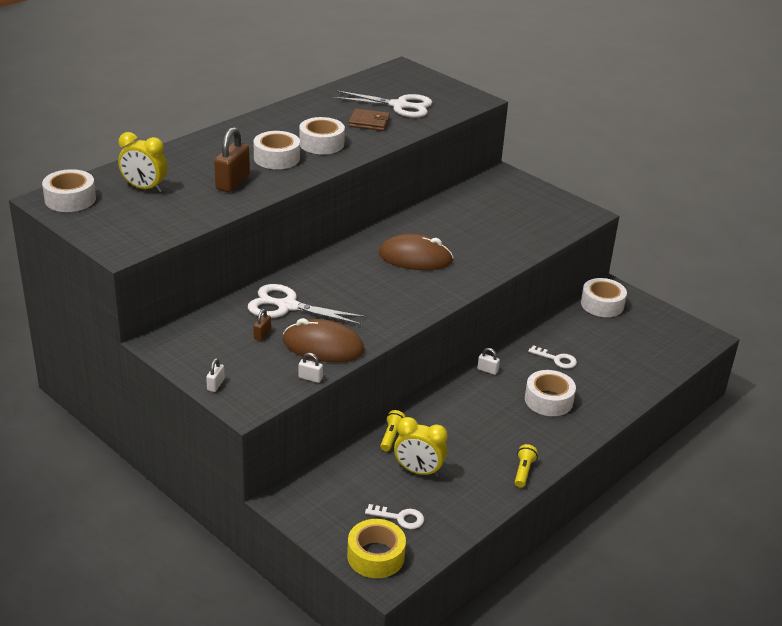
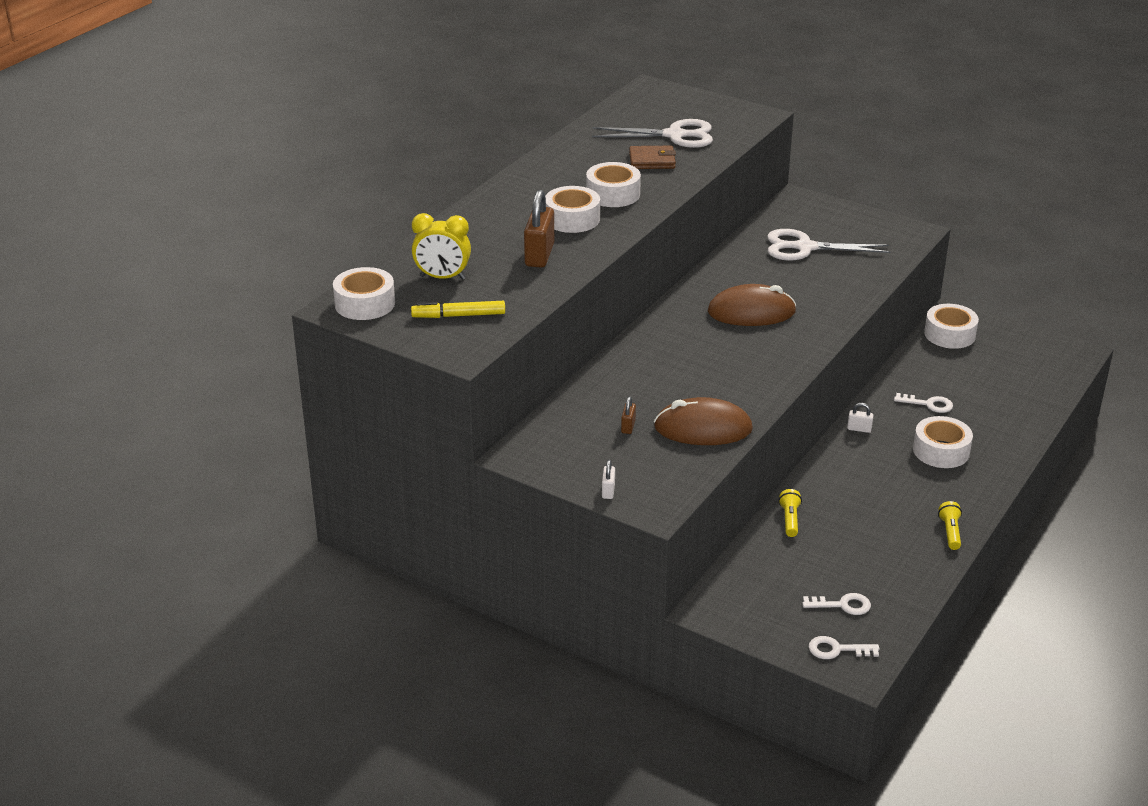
camera: 10 degrees left, 0 degrees up
white scissors [248,284,367,325] -> white scissors moved to [767,229,890,261]
white padlock [299,353,323,383] -> none
yellow tape [347,519,406,578] -> white key [809,636,880,659]
yellow clock [394,417,448,477] -> none
none -> yellow marker [411,301,505,318]

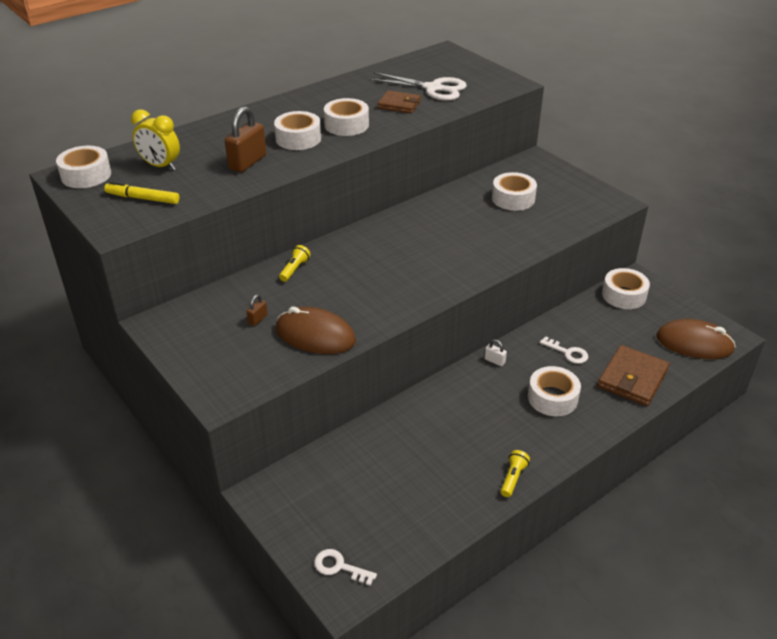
camera: 20 degrees right, 5 degrees up
white padlock [602,460,615,499] -> none
brown mouse [707,284,796,326] -> brown mouse moved to [656,319,736,359]
white scissors [767,229,890,261] -> white tape [492,172,537,211]
yellow flashlight [779,489,802,537] -> yellow flashlight moved to [279,245,311,282]
white key [802,593,871,615] -> none
none -> brown wallet [598,345,669,406]

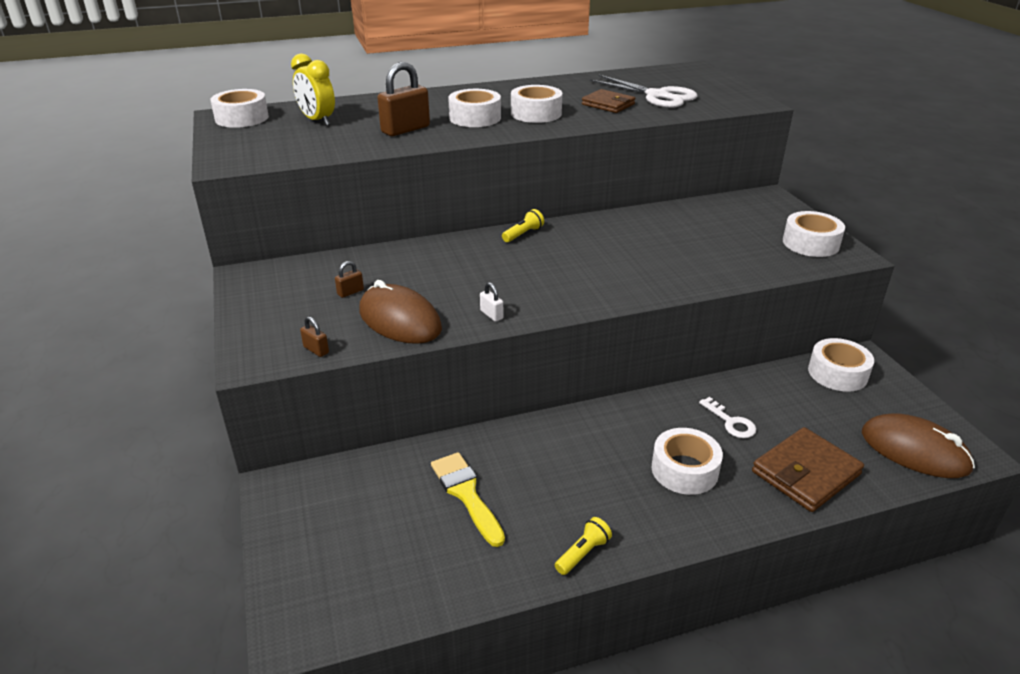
camera: 20 degrees right, 5 degrees down
yellow marker [104,181,179,204] -> none
yellow flashlight [279,245,311,282] -> yellow flashlight moved to [502,209,544,242]
white key [314,549,377,586] -> none
white padlock [485,340,507,366] -> white padlock moved to [480,282,503,322]
white tape [492,172,537,211] -> white tape moved to [783,211,845,257]
none -> brown padlock [300,316,329,357]
none -> yellow brush [431,452,505,547]

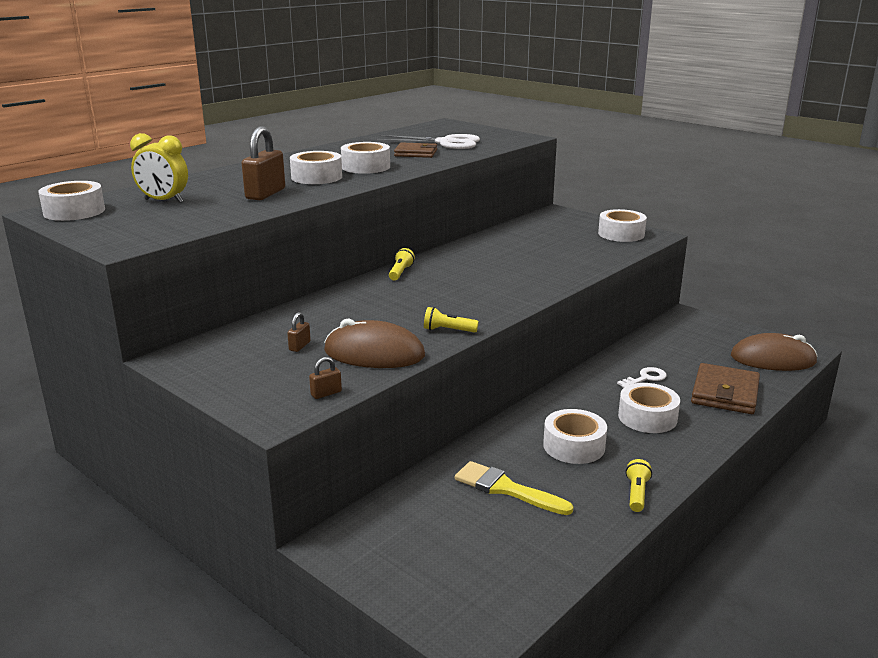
camera: 30 degrees left, 10 degrees down
brown padlock [300,316,329,357] -> brown padlock turned 45 degrees counterclockwise [309,357,342,399]
white padlock [480,282,503,322] -> yellow flashlight [424,307,479,333]
white key [699,397,756,438] -> white key turned 60 degrees counterclockwise [617,367,667,388]
white tape [808,338,874,392] -> white tape moved to [543,409,607,464]

